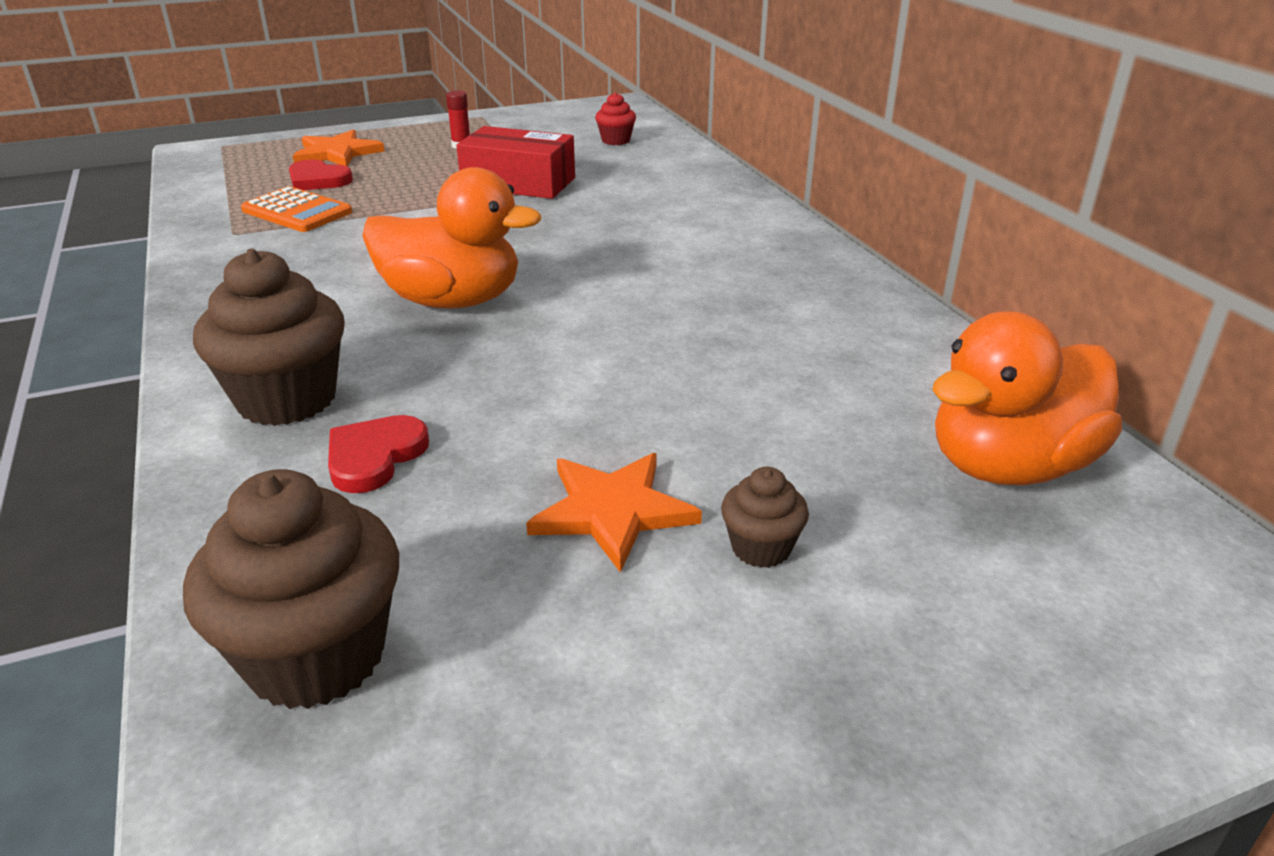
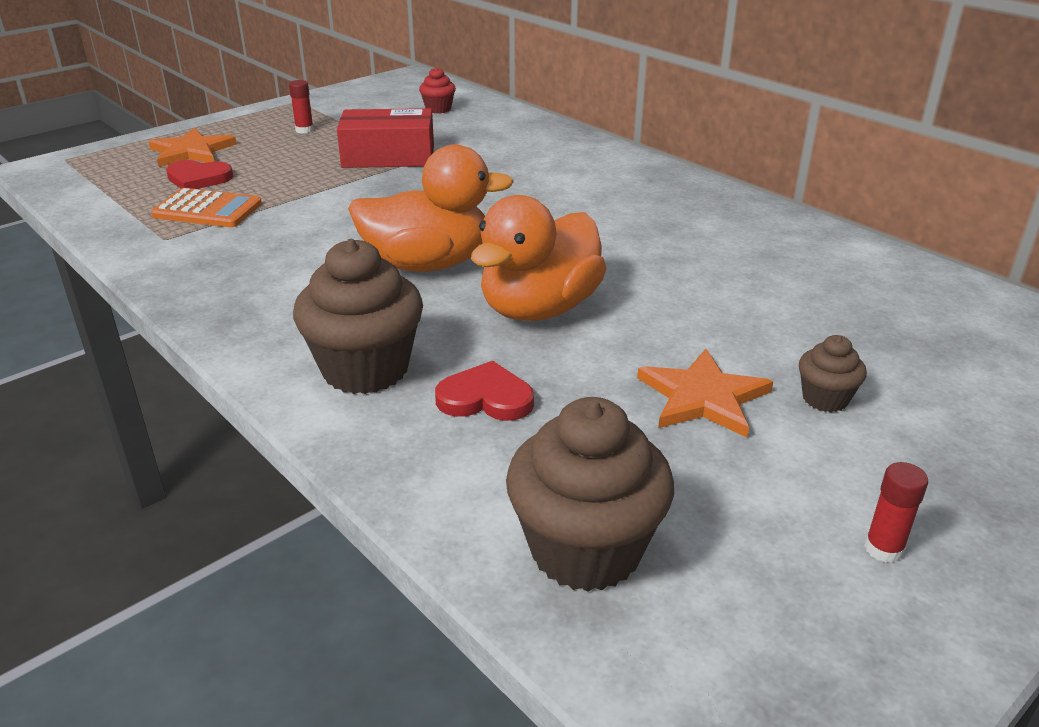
camera: 20 degrees left, 0 degrees up
red heart [328,415,429,493] -> red heart turned 90 degrees clockwise [435,361,534,421]
orange duck [932,311,1122,485] -> orange duck moved to [471,195,607,321]
none -> red glue stick [864,462,928,563]

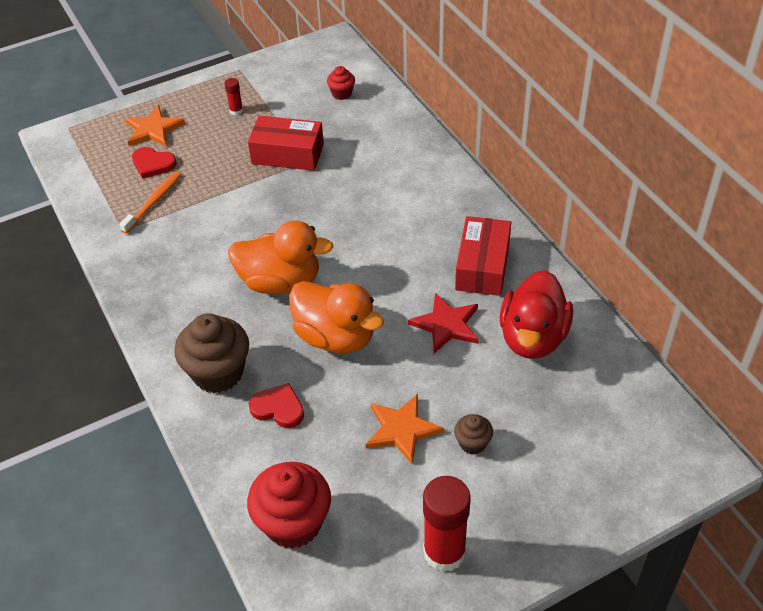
camera: 15 degrees right, 15 degrees up
orange calculator [151,188,262,227] -> orange toothbrush [119,171,182,234]
orange duck [471,195,607,321] -> orange duck turned 105 degrees counterclockwise [289,281,384,353]
brown cupcake [506,397,674,592] -> red cupcake [247,462,331,549]
red glue stick [864,462,928,563] -> red glue stick [423,476,471,572], size x2.17
none -> red star [408,293,479,353]
none -> red box [455,216,511,296]
none -> red duck [500,270,573,359]

